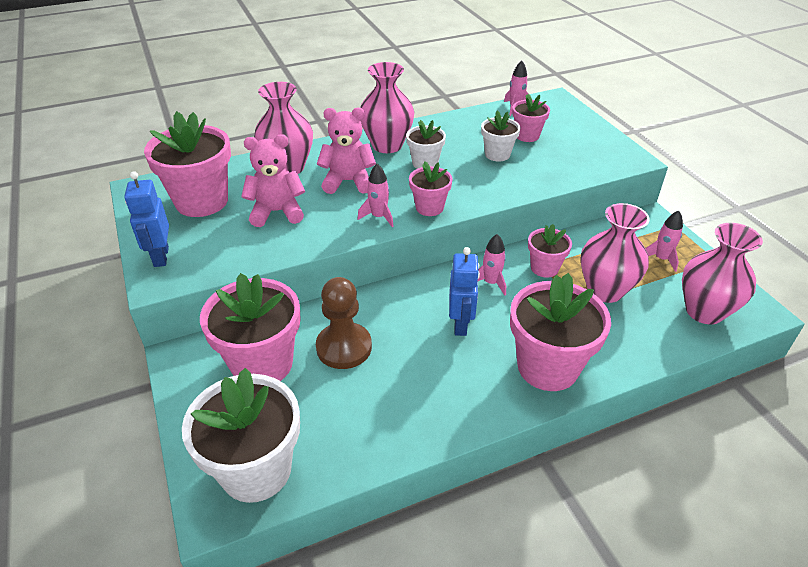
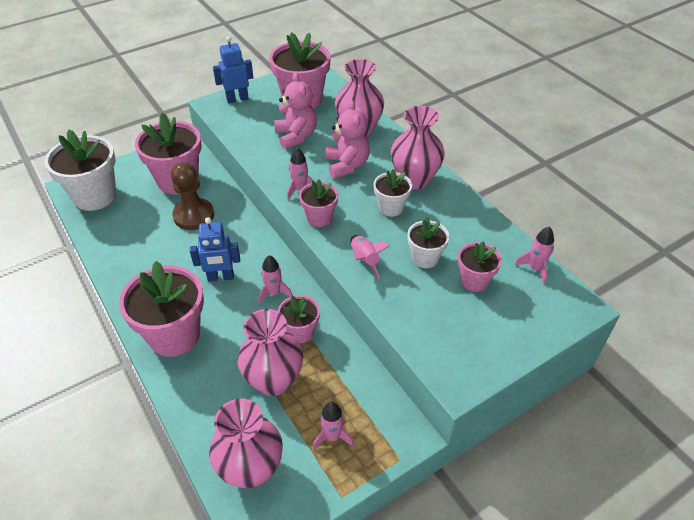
camera: 80 degrees right, 5 degrees up
none -> pink rocket [351,235,390,279]

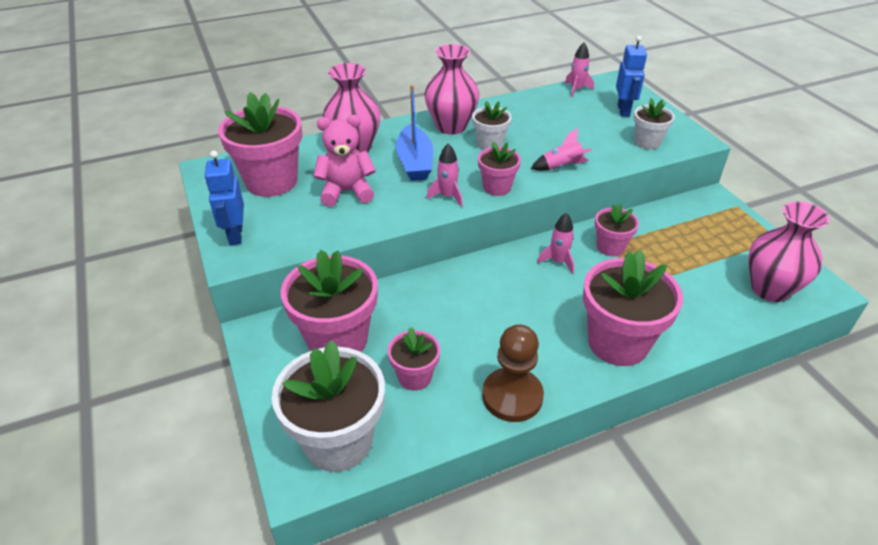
camera: 80 degrees left, 5 degrees down
brown pawn [171,162,214,230] -> brown pawn moved to [482,324,544,422]
blue robot [190,217,240,282] -> blue robot moved to [616,36,647,117]
pink vase [237,309,303,396] -> none
pink rocket [313,402,354,450] -> none
pink teddy bear [326,100,370,179] -> blue boat [396,85,433,181]
white flower pot [407,217,449,268] -> white flower pot moved to [634,98,675,149]
pink flower pot [458,242,502,292] -> pink flower pot moved to [388,327,440,391]

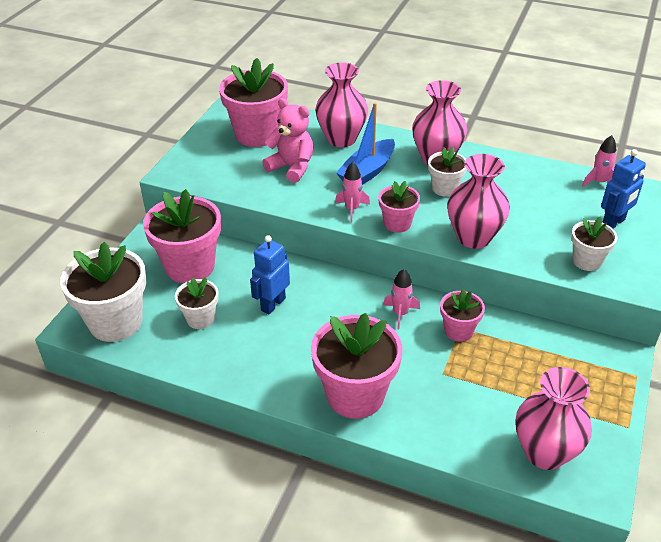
camera: 45 degrees right, 0 degrees up
blue robot [205,151,244,245] -> blue robot moved to [250,235,290,314]
pink flower pot [388,327,440,391] -> white flower pot [175,277,219,329]
brown pawn [482,324,544,422] -> none
pink rocket [531,128,592,171] -> pink vase [447,154,510,249]

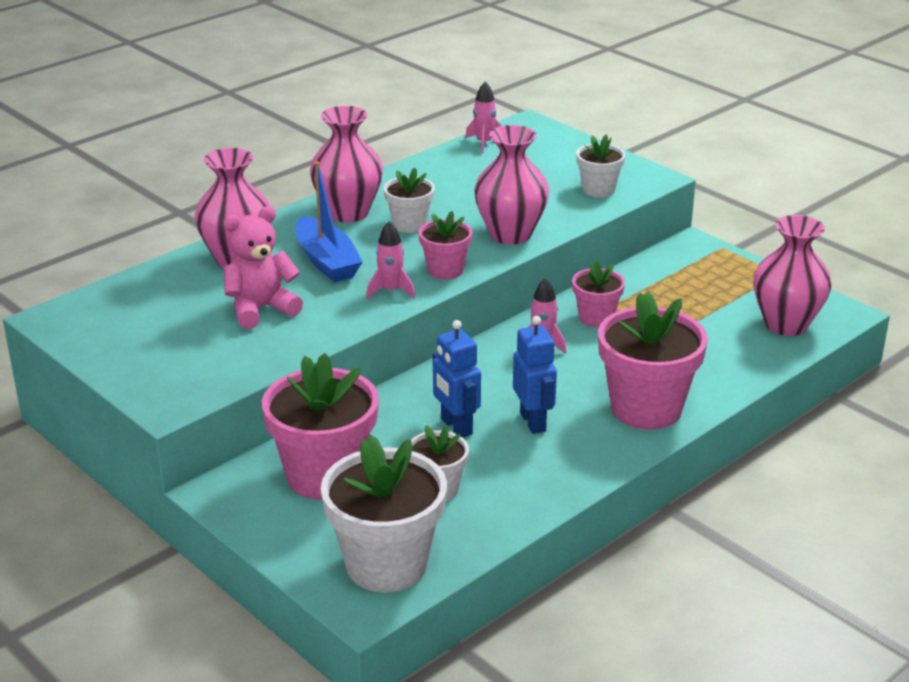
camera: 65 degrees left, 10 degrees down
pink flower pot [219,58,288,147] -> none
blue robot [601,149,646,229] -> blue robot moved to [513,316,557,434]

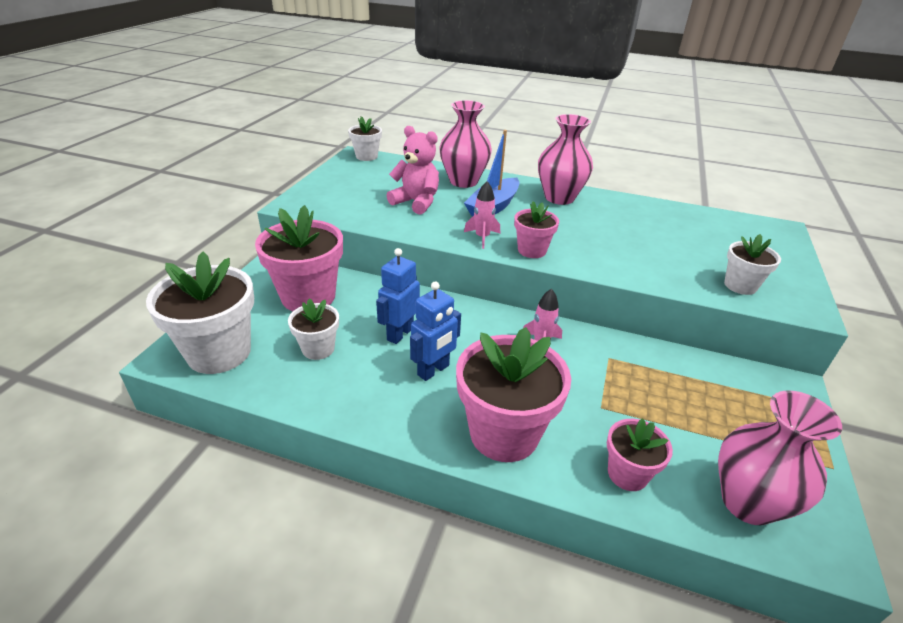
camera: 60 degrees right, 5 degrees up
white flower pot [384,168,435,233] -> white flower pot moved to [348,116,382,161]
pink rocket [465,81,501,153] -> none
pink vase [474,125,549,245] -> none
pink flower pot [572,260,625,327] -> pink flower pot moved to [607,418,673,491]

